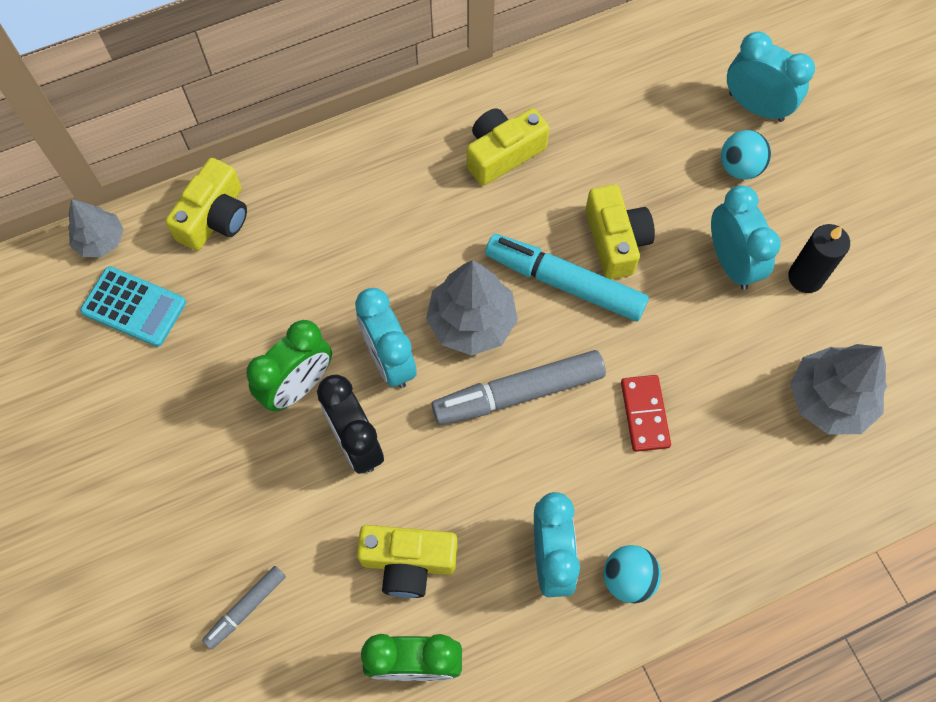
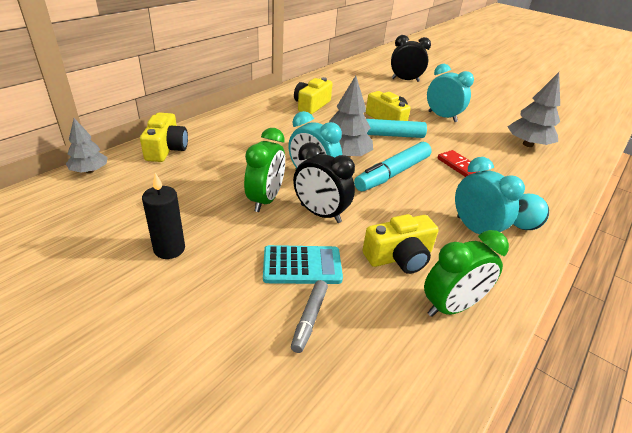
camera: 30 degrees left, 30 degrees down
turquoise calculator [80,266,186,347] -> turquoise calculator moved to [263,245,343,284]
grey marker [432,350,606,425] -> turquoise marker [354,142,432,191]
turquoise ball [721,130,771,180] -> none
turquoise clock [727,31,815,122] -> black clock [391,35,431,82]
black candle [788,224,850,293] -> black candle moved to [142,173,185,259]

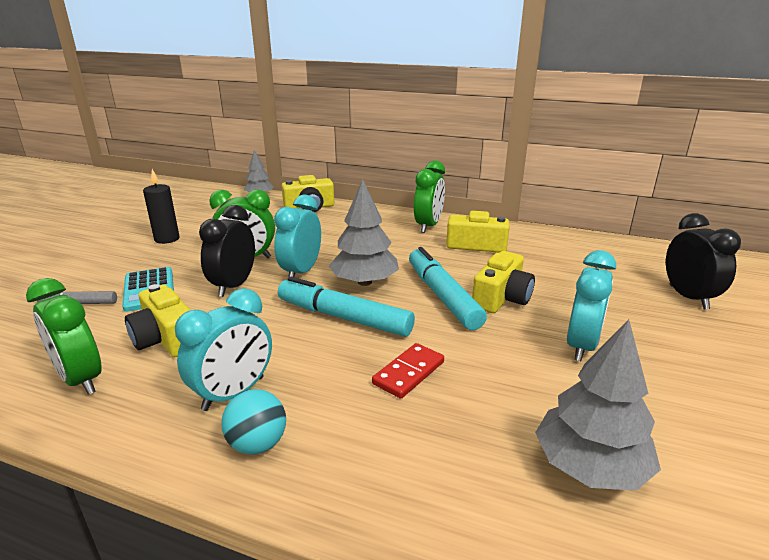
camera: 75 degrees right, 10 degrees down
none -> green clock [414,161,445,233]

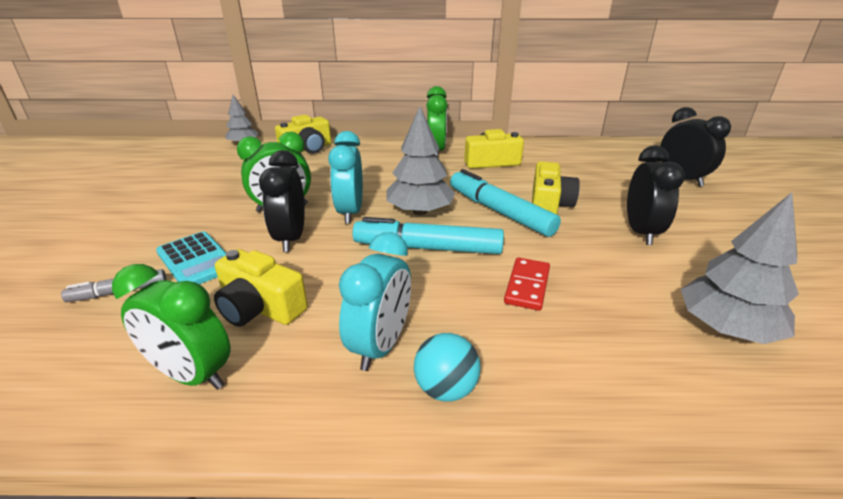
camera: 20 degrees left, 5 degrees up
black candle [143,169,180,244] -> none
turquoise clock [567,250,616,361] -> black clock [627,146,685,245]

